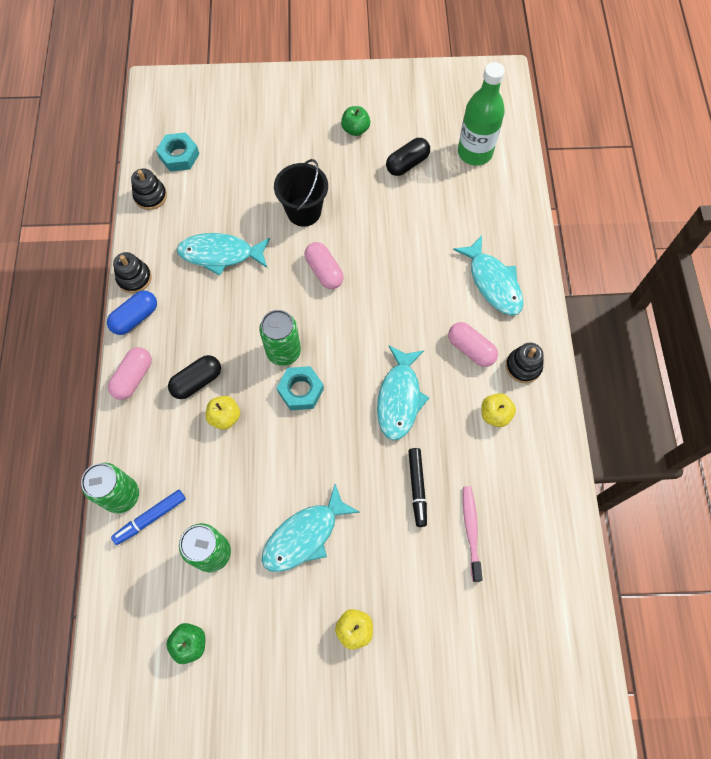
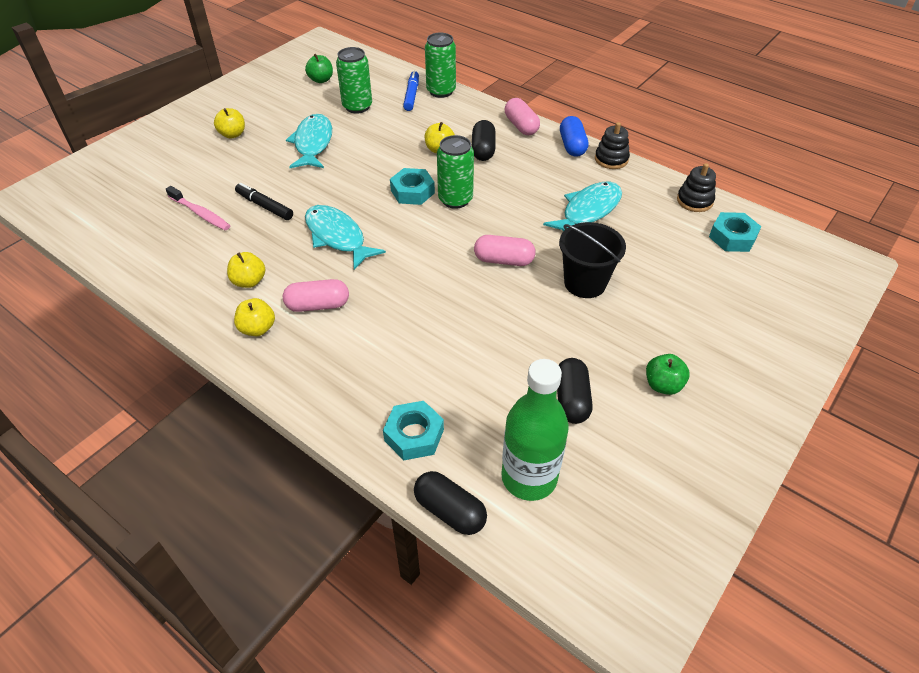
camera: 130 degrees right, 20 degrees down
turquoise fish [453,235,524,316] -> none
black stacking toy [506,343,544,383] -> yellow apple [234,298,275,336]
none -> turquoise nut [383,401,444,460]
none -> black capsule [414,471,487,535]

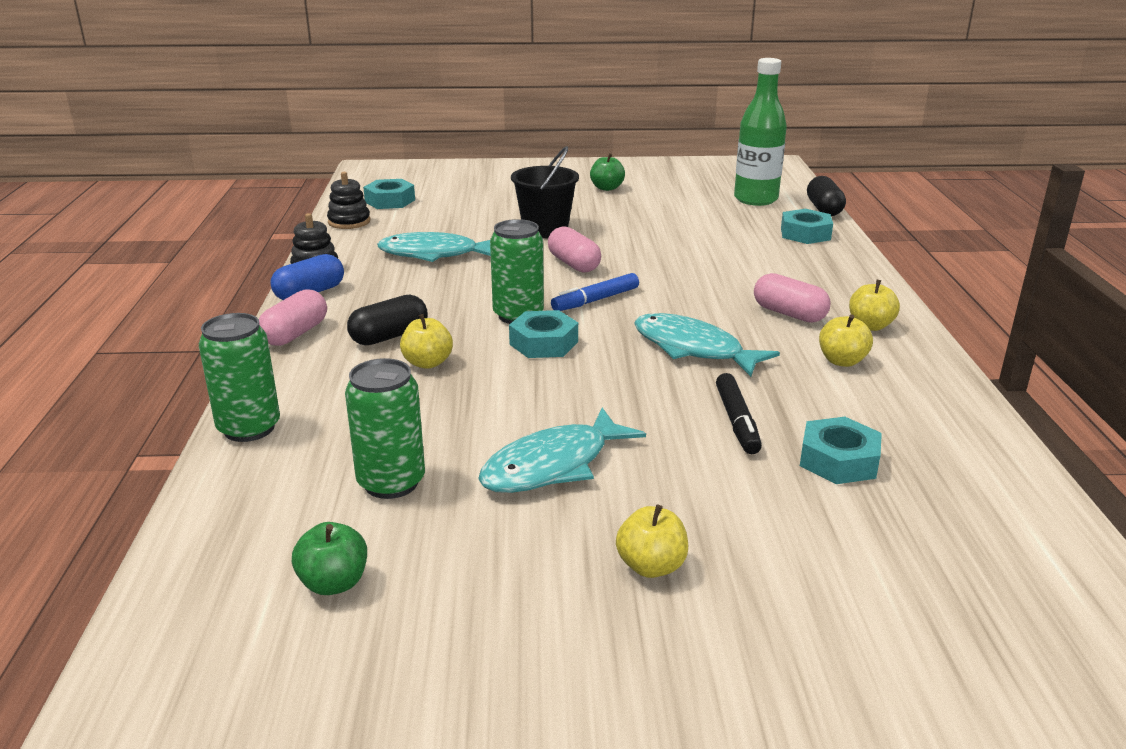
camera: 130 degrees left, 20 degrees down
pink toothbrush [166,186,230,230] -> turquoise nut [800,417,882,484]
turquoise fish [305,205,386,270] -> turquoise fish turned 120 degrees clockwise [634,313,780,377]
blue marker [403,70,419,111] -> blue marker moved to [551,273,639,311]
black capsule [557,358,593,424] -> none

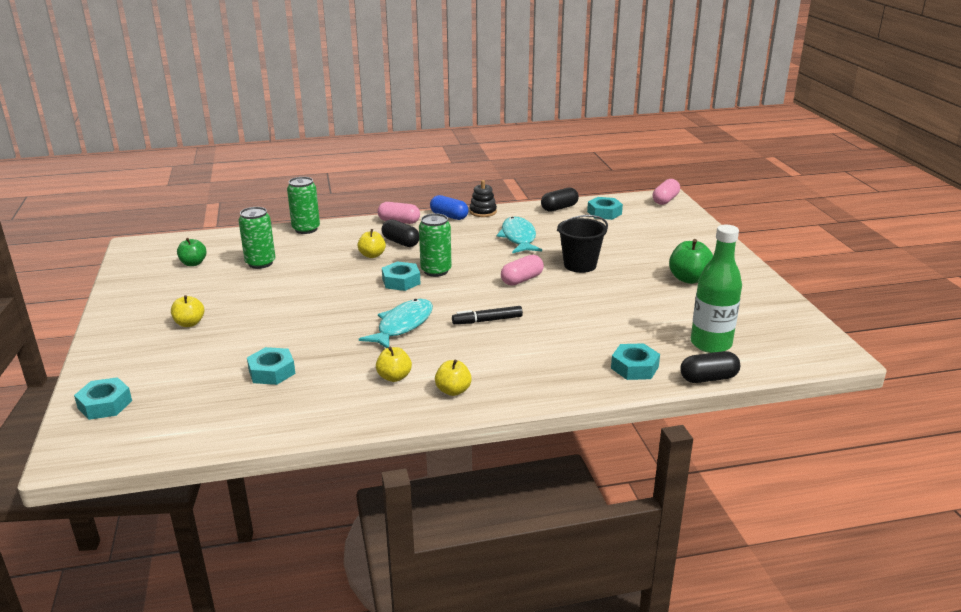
camera: 80 degrees right, 0 degrees up
black stacking toy [327,172,370,229] -> black capsule [541,187,579,212]
turquoise fish [478,408,646,493] -> none
blue marker [551,273,639,311] -> none
green apple [590,153,625,191] -> green apple [669,239,713,284], size x1.51
black marker [716,373,762,454] -> black marker moved to [452,306,523,324]
pink capsule [754,273,831,323] -> pink capsule moved to [653,179,680,205]
none -> turquoise nut [74,377,132,420]

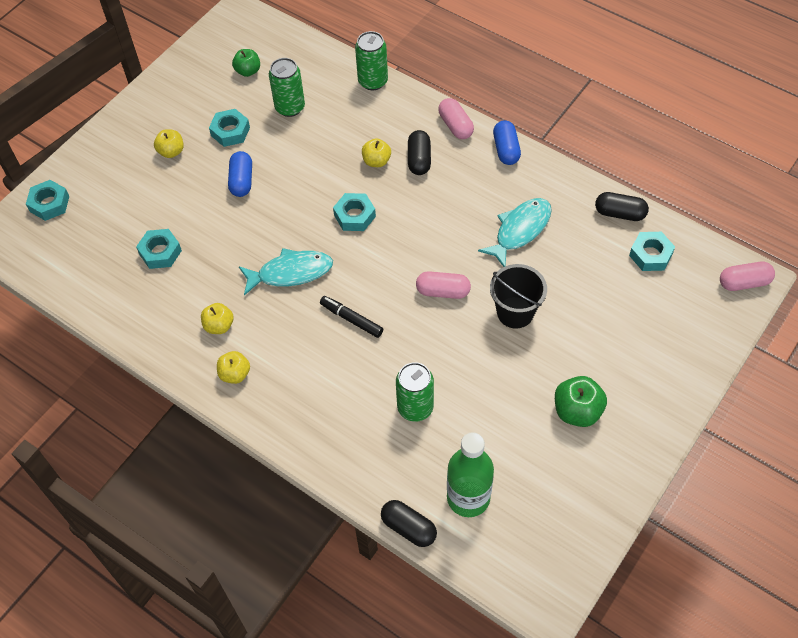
camera: 50 degrees right, 30 degrees up
green can [419,213,452,277] -> green can moved to [396,362,434,422]
black stacking toy [470,180,497,217] -> none
turquoise nut [611,343,660,380] -> turquoise nut moved to [209,109,250,147]
none -> blue capsule [228,151,252,197]

